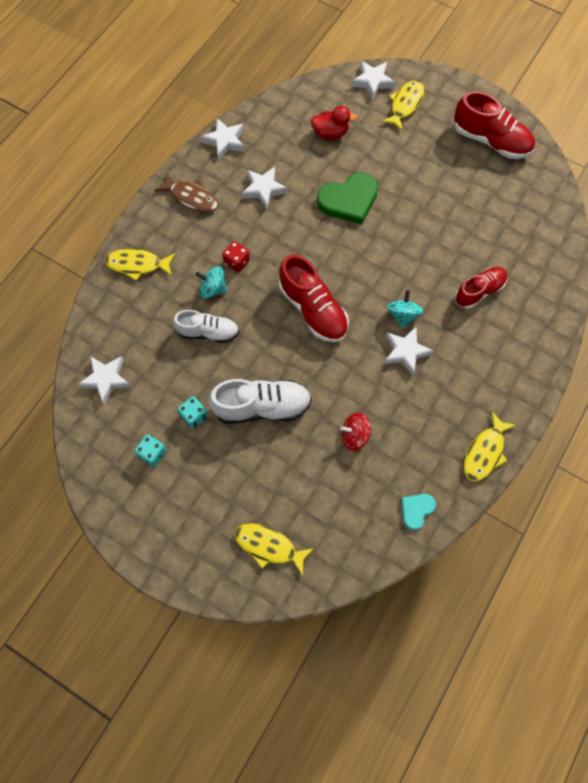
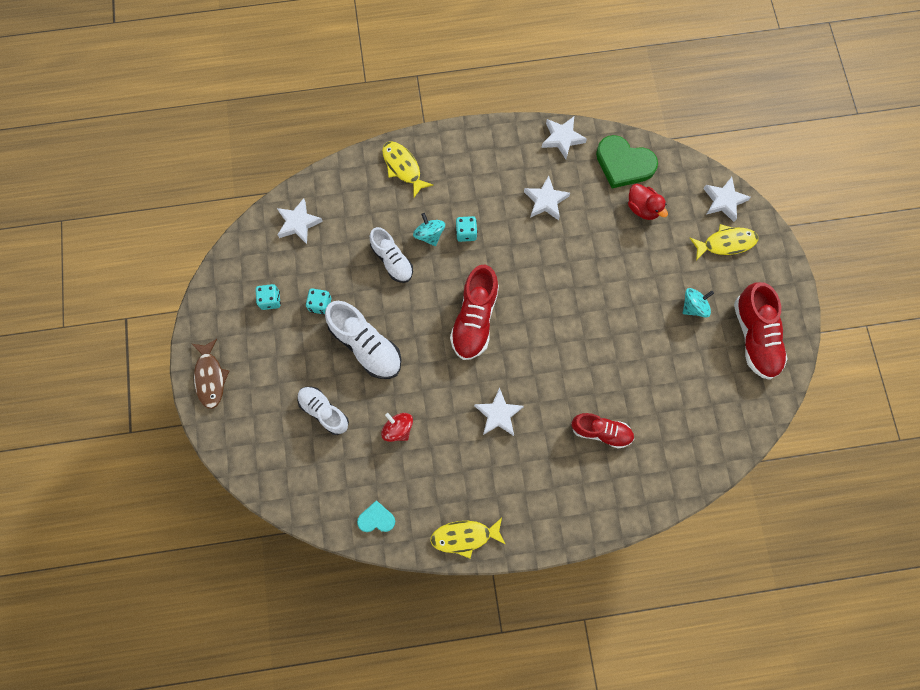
camera: 50 degrees right, 5 degrees up
brown fish [154,173,218,212] -> brown fish moved to [192,339,229,409]
red dice [222,241,250,272] -> turquoise dice [456,216,477,242]
yellow fish [235,523,314,576] -> none
green heart [317,172,378,225] -> green heart moved to [596,135,658,188]
turquoise spinning top [387,290,423,328] -> turquoise spinning top moved to [683,288,714,318]
none -> white shoe [297,387,349,435]

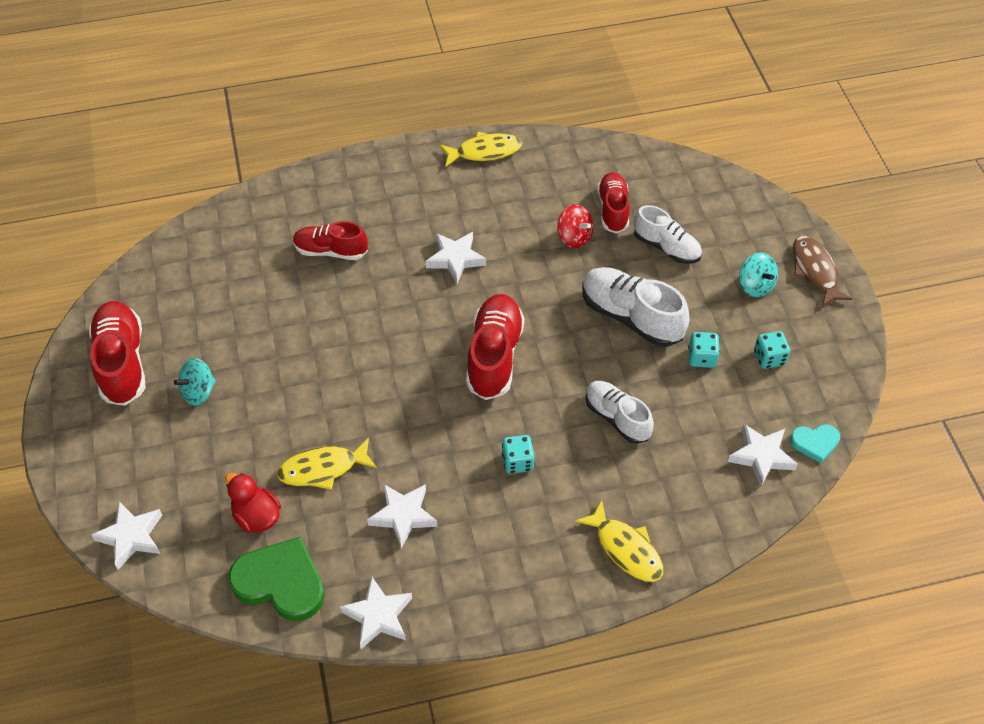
camera: 175 degrees right, 20 degrees down
turquoise heart [357,500,395,532] -> turquoise heart moved to [790,424,840,463]
turquoise spinning top [413,213,445,246] -> turquoise spinning top moved to [739,252,778,297]
yellow fish [690,224,758,260] -> yellow fish moved to [277,438,377,490]
none -> red shoe [597,172,630,233]

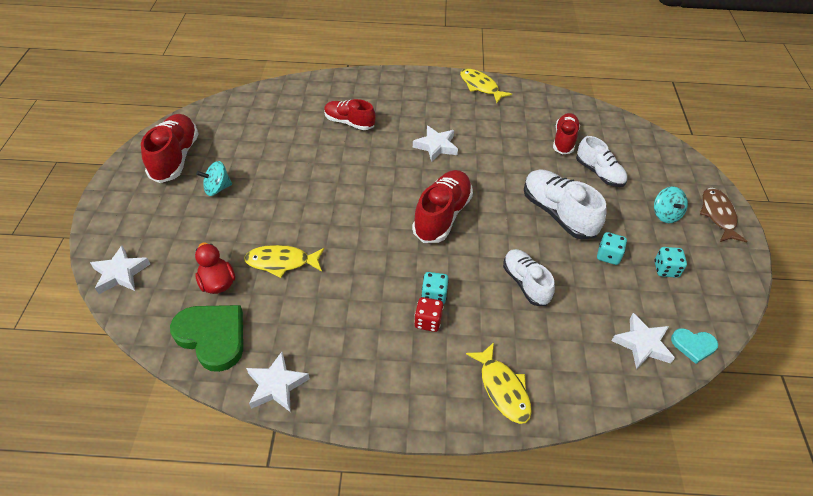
camera: 15 degrees right, 5 degrees down
white star [367,484,437,549] -> none
yellow fish [440,132,522,167] -> yellow fish turned 135 degrees counterclockwise [460,69,512,103]
red spinning top [557,204,593,248] -> none
none -> red dice [414,297,444,332]

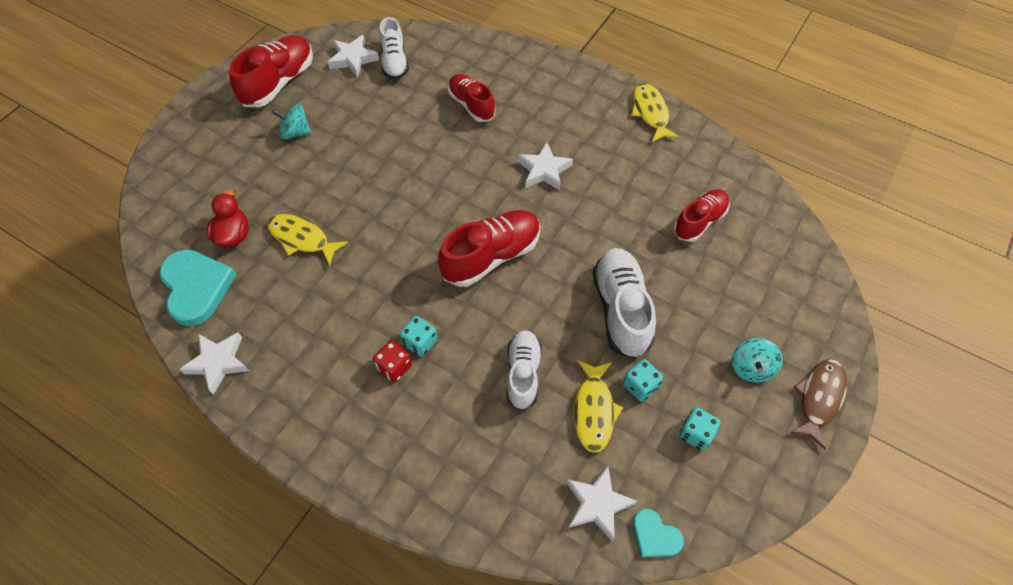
camera: 30 degrees right, 10 degrees up
white star [90,245,150,294] -> white star moved to [328,35,379,77]
green heart [170,305,243,372] -> turquoise heart [159,249,237,326]
yellow fish [466,342,532,424] -> yellow fish moved to [574,360,623,453]
white shoe [576,136,627,187] -> white shoe moved to [379,17,409,80]

